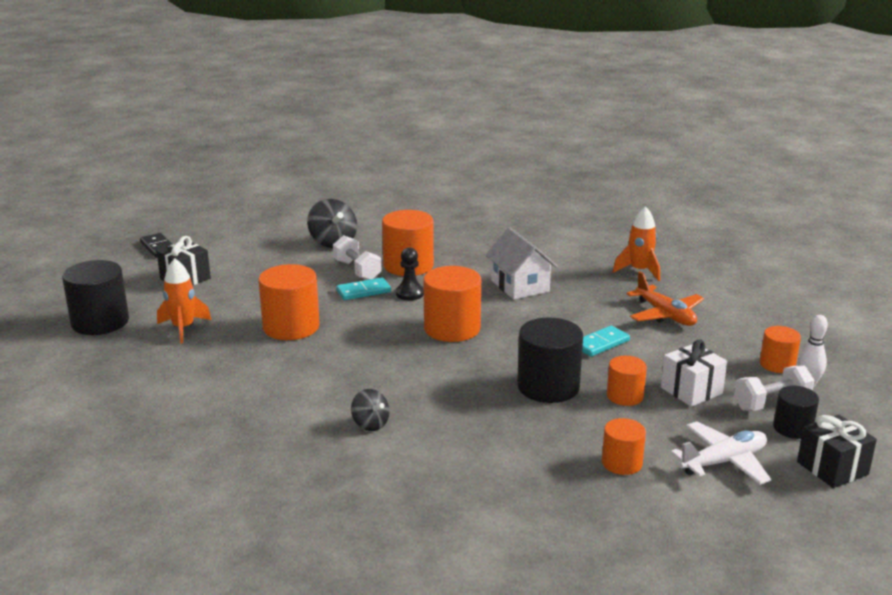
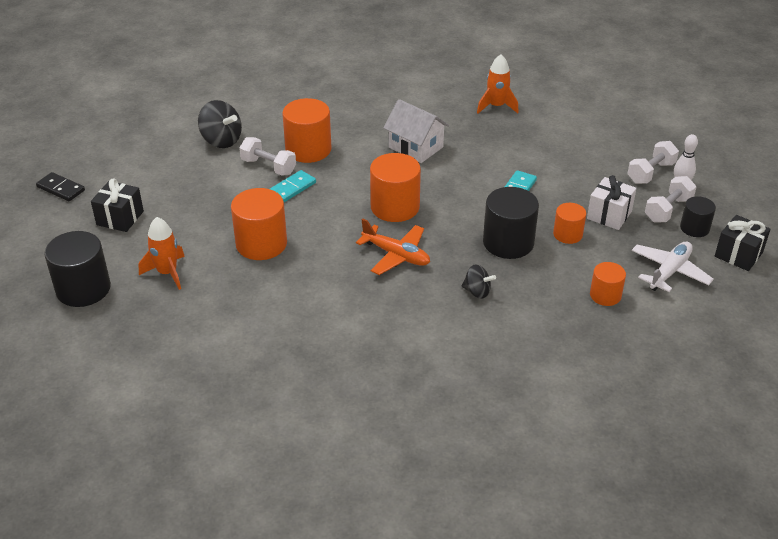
camera: 25 degrees left, 15 degrees up
black spinning top [351,389,390,431] -> black spinning top moved to [462,265,496,299]
black pawn [396,247,424,300] -> none
orange plane [627,271,704,326] -> orange plane moved to [356,218,430,275]
orange cylinder [760,326,801,373] -> white dumbbell [628,141,679,184]

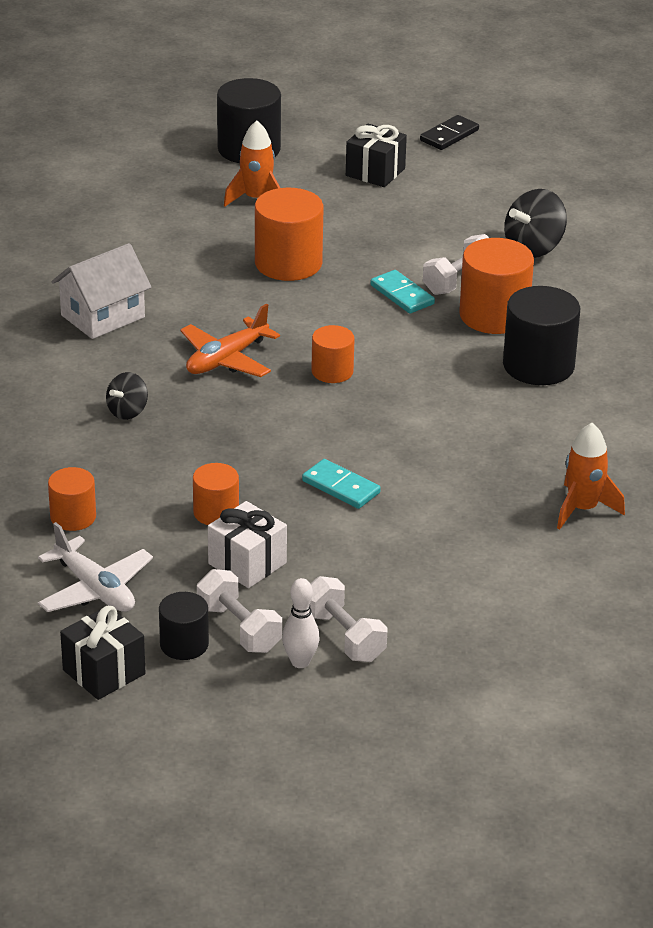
camera: 100 degrees right, 5 degrees down
orange cylinder [370,153,421,222] -> orange cylinder [311,325,355,383], size x0.58
white house [384,99,449,163] -> white house moved to [52,243,152,339]
black cylinder [483,187,539,259] -> black cylinder moved to [503,286,580,385]

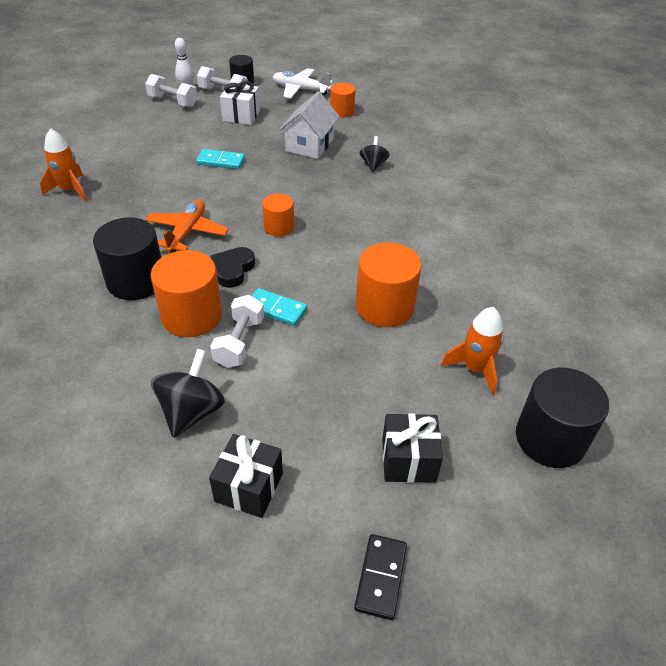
camera: 150 degrees right, 10 degrees up
white house [52,243,152,339] -> white house moved to [279,92,340,159]
black gift [60,606,145,700] -> black gift moved to [209,434,283,518]
orange plane [180,304,280,377] -> orange plane moved to [145,199,229,253]
orange cylinder [193,463,239,525] -> none
none -> black heart [211,247,255,288]

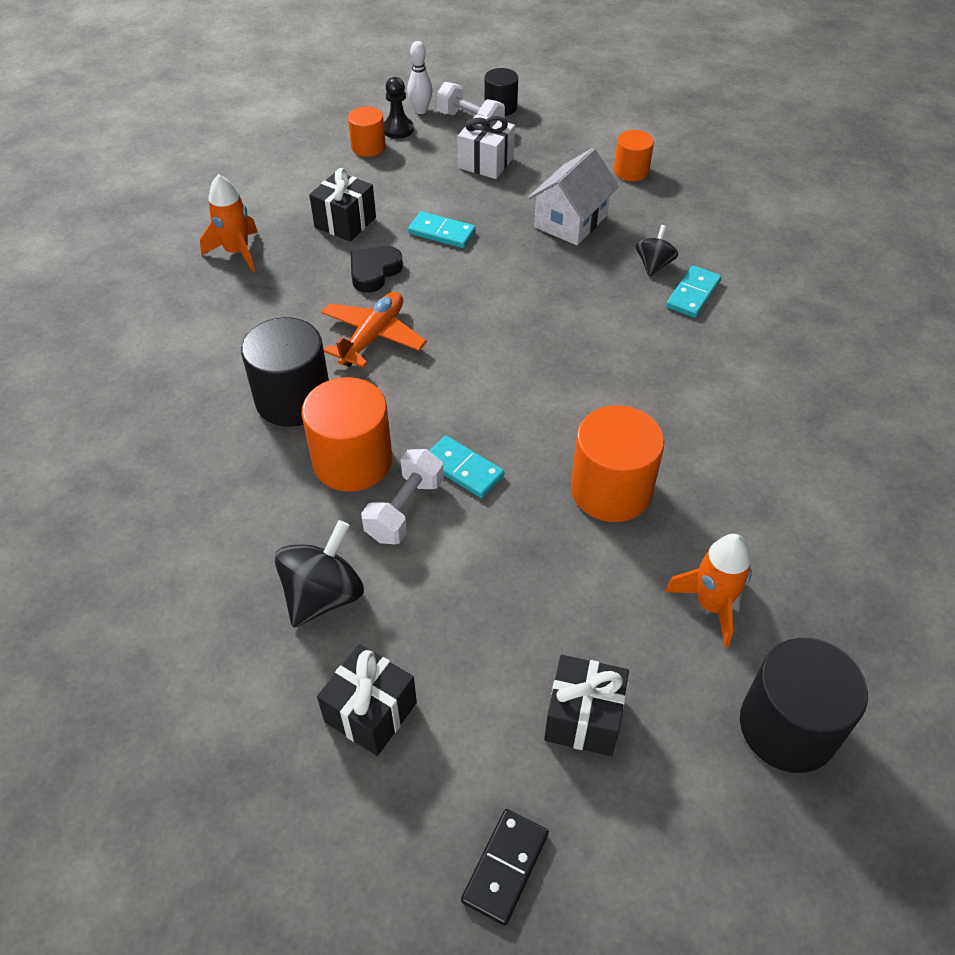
camera: 15 degrees right, 5 degrees up
white dumbbell [145,74,197,107] -> black pawn [384,77,414,139]
black heart [211,247,255,288] -> black heart moved to [351,246,403,293]
orange cylinder [262,193,294,237] -> orange cylinder moved to [348,106,386,157]
white plane [273,68,333,99] -> none
none -> black gift [309,168,376,242]
none -> turquoise domino [666,265,721,318]

